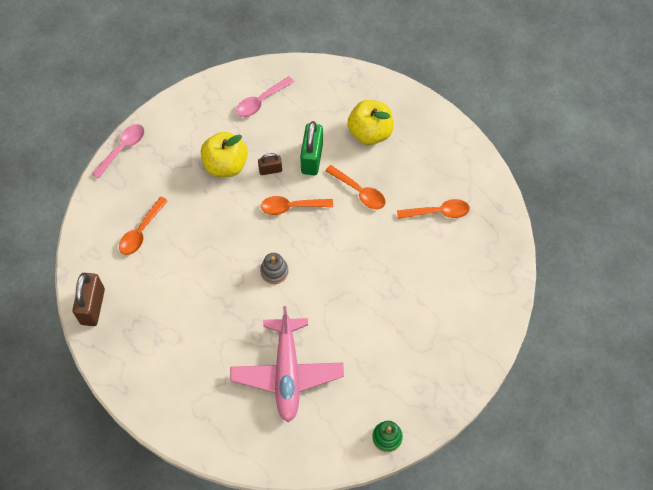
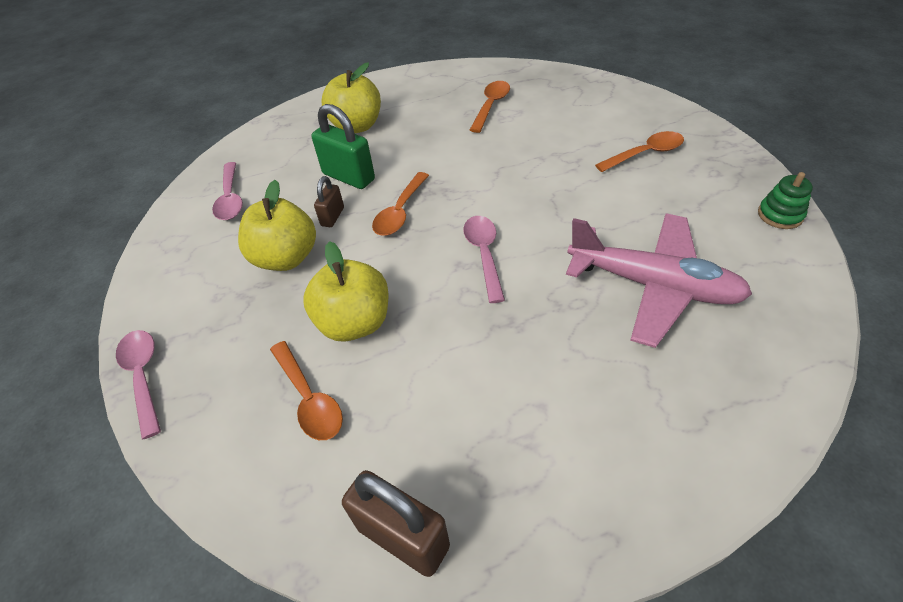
camera: 60 degrees left, 15 degrees down
grey stacking toy [260,253,289,284] -> pink spoon [463,216,505,303]
orange spoon [325,165,385,209] -> orange spoon moved to [595,131,684,172]
none -> yellow apple [303,241,389,342]

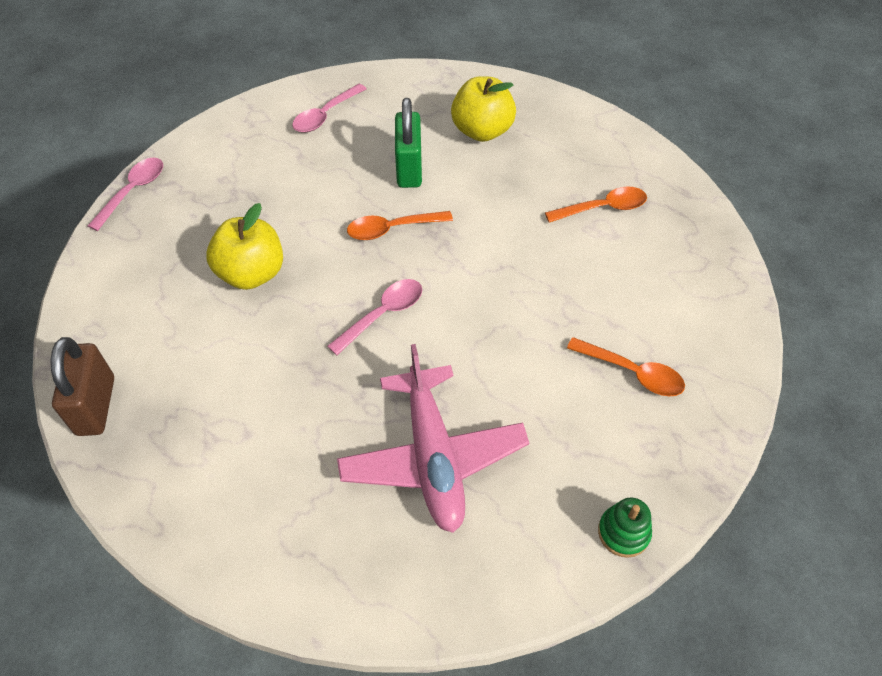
camera: 50 degrees right, 5 degrees up
yellow apple [238,180,316,271] -> none
orange spoon [270,341,343,440] -> none
brown padlock [314,176,344,227] -> none

